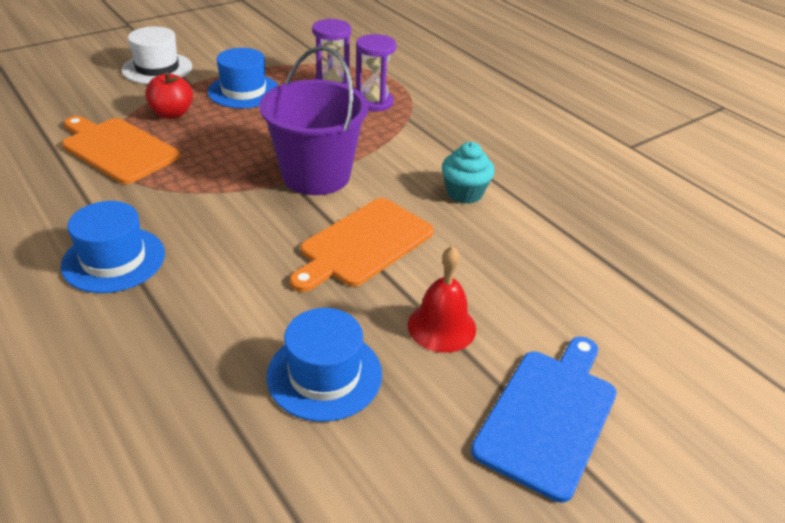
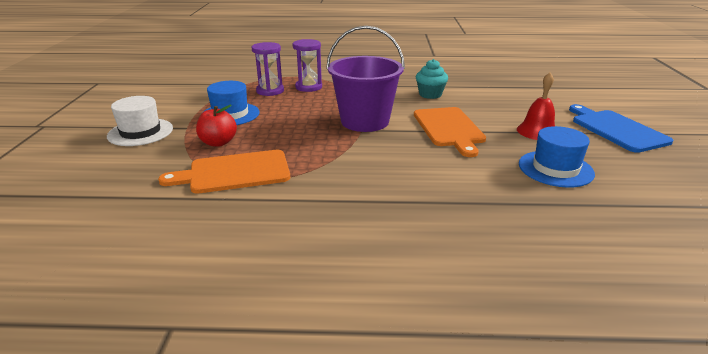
camera: 50 degrees left, 10 degrees down
blue hat [61,201,165,293] -> none

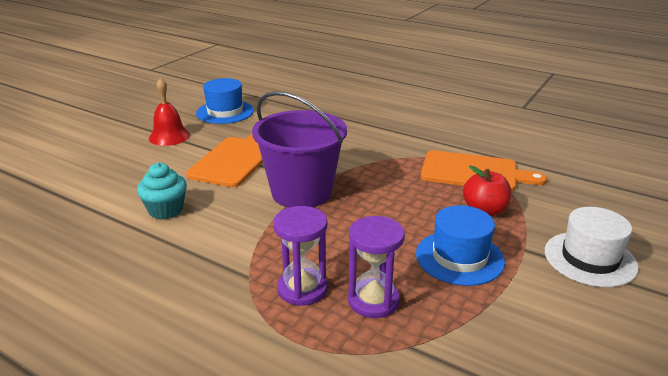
camera: 150 degrees left, 0 degrees up
blue cutting board [569,104,673,153] -> none

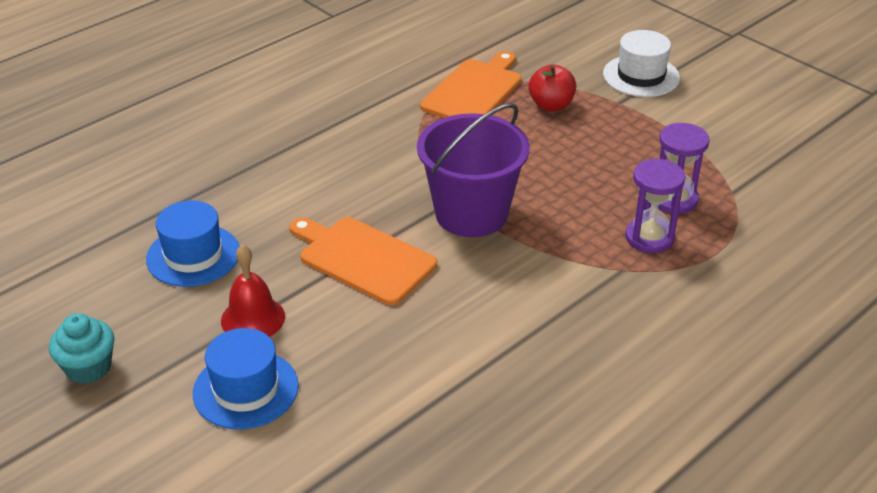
camera: 75 degrees left, 10 degrees up
turquoise cupcake [137,163,187,219] -> turquoise cupcake moved to [49,313,115,384]
blue hat [416,205,505,286] -> blue hat moved to [193,328,299,429]

